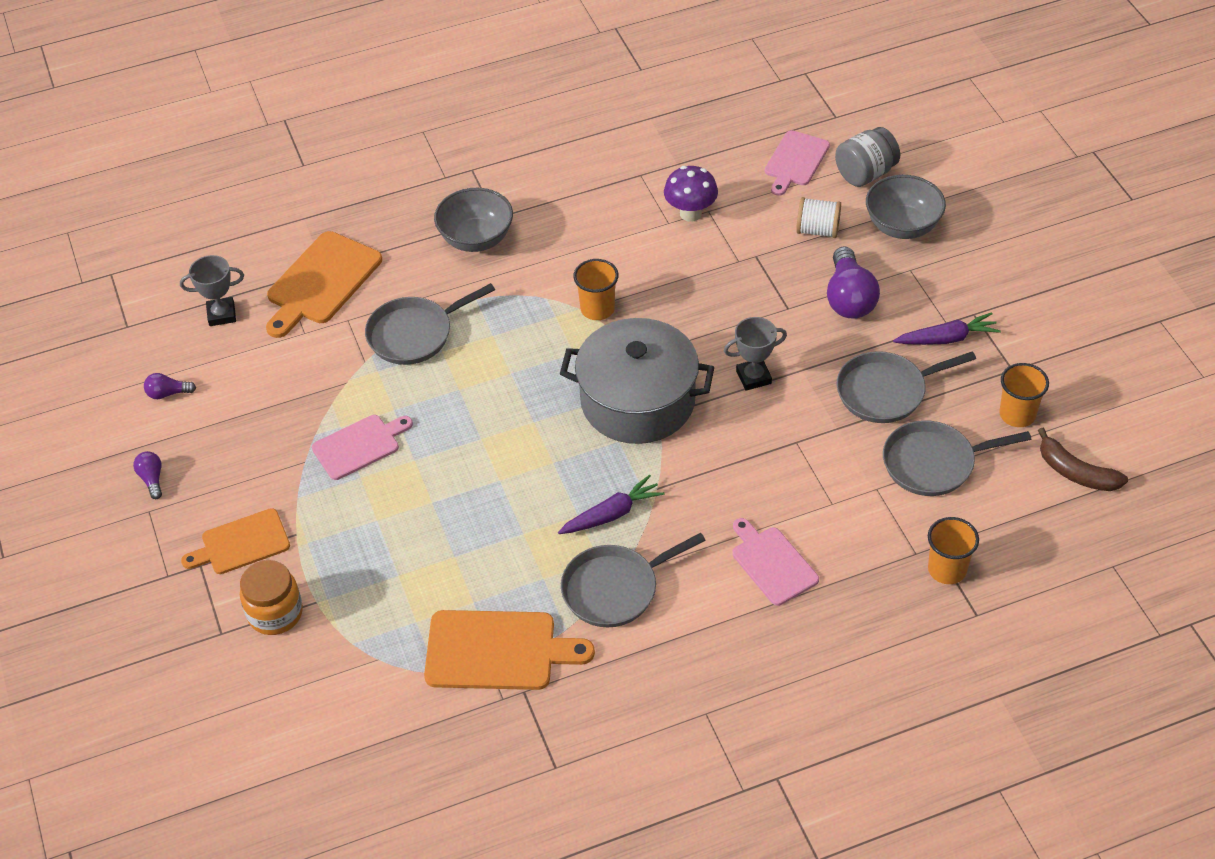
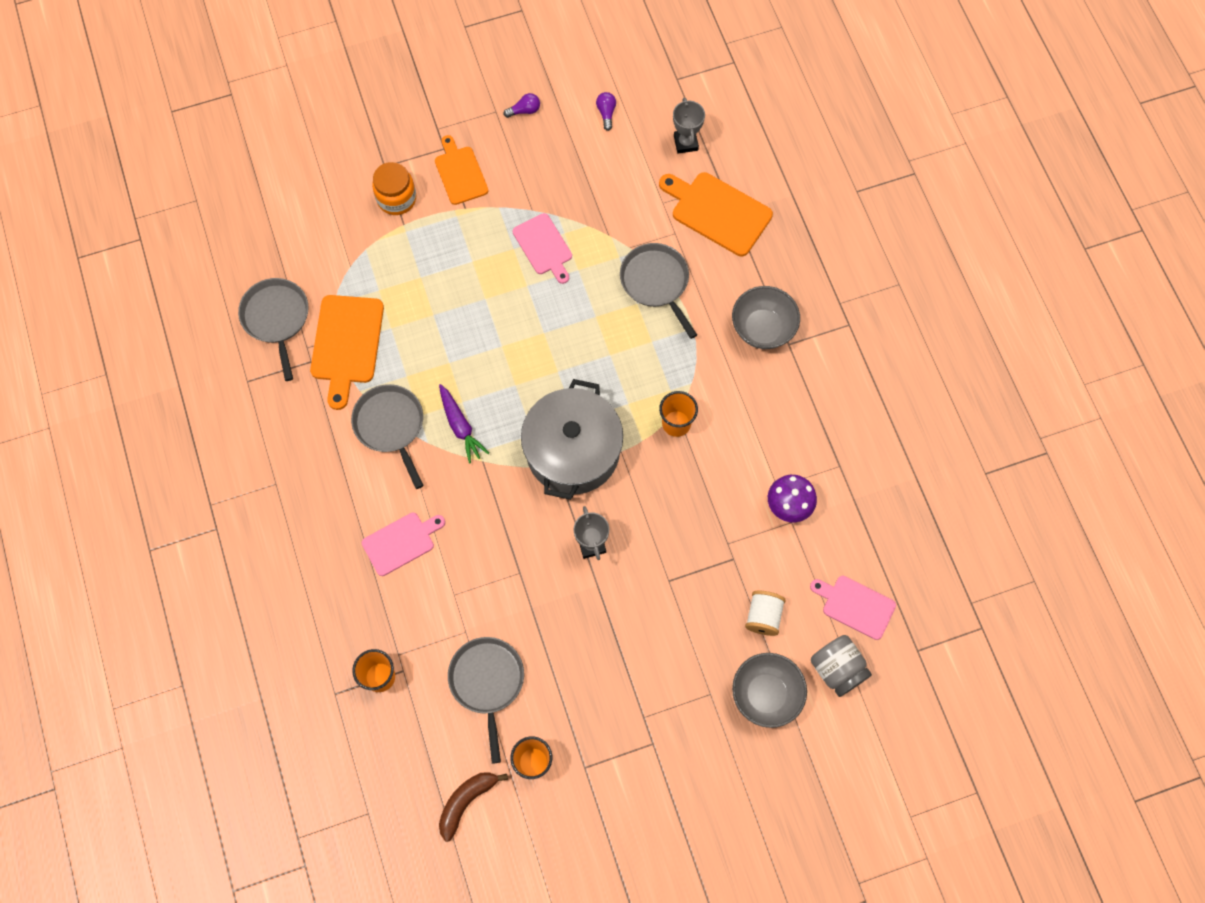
camera: 90 degrees right, 20 degrees up
purple light bulb [827,246,880,318] -> none
grey pan [837,351,976,423] -> grey pan moved to [238,278,309,381]
purple carrot [893,312,1001,345] -> none

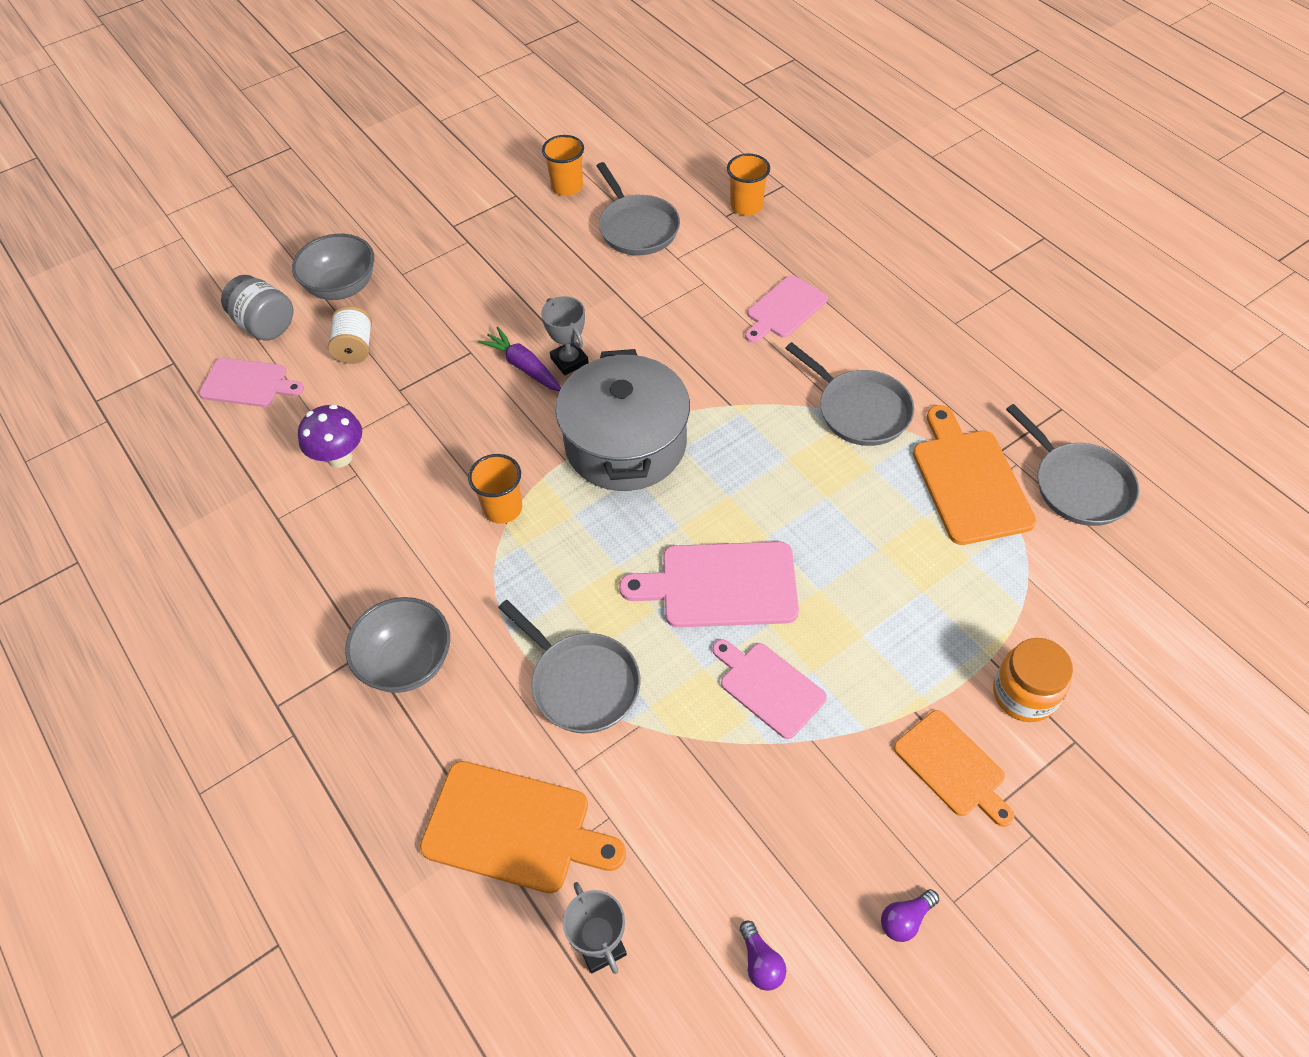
camera: 165 degrees right, 15 degrees down
purple carrot [439,384,489,464] -> purple carrot moved to [478,327,561,392]
brown banana [439,772,508,842] -> none
none -> pink cutting board [619,542,799,627]

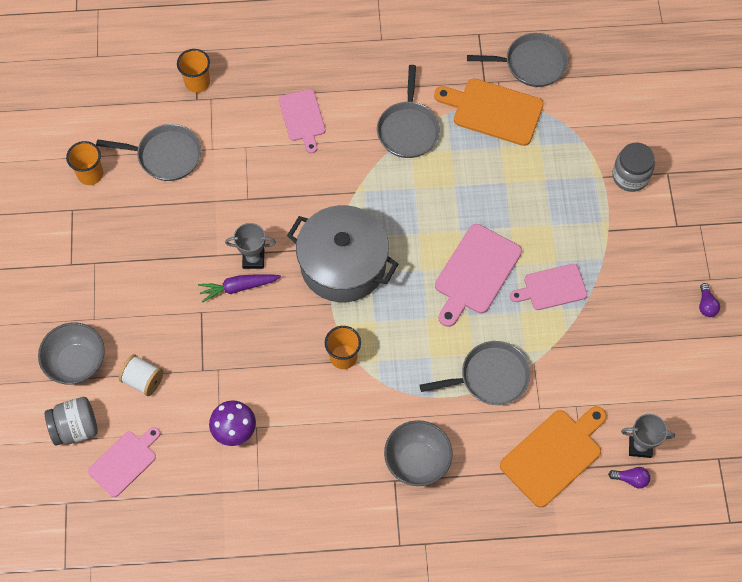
camera: 60 degrees left, 10 degrees up
purple light bulb [740,921,786,991] -> purple light bulb moved to [608,467,650,489]
grey pan [785,342,915,446] -> grey pan turned 105 degrees clockwise [377,65,440,158]
orange cutting board [894,710,1015,827] -> none
orange jar [993,638,1073,722] -> grey jar [612,143,655,192]

